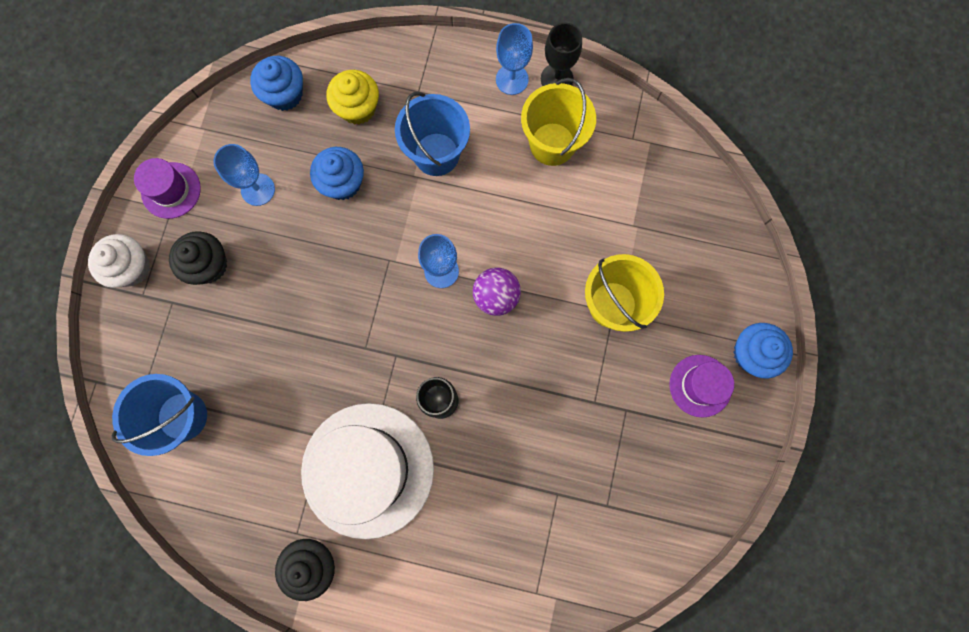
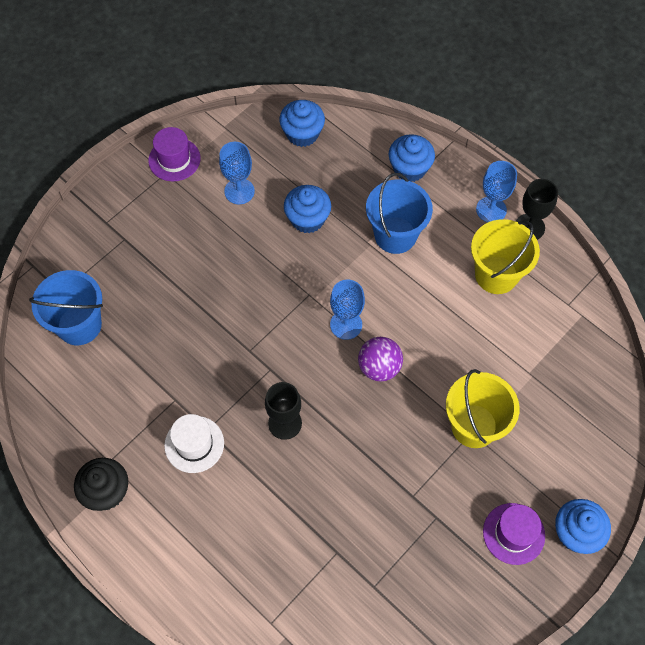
camera: 30 degrees right, 15 degrees down
white cupcake [88,234,150,288] -> none
black cupcake [169,231,227,285] -> none
white hat [301,403,434,539] -> white hat [164,414,224,473], size x0.48
yellow cupcake [326,70,379,125] -> none
none -> blue cupcake [389,134,435,182]

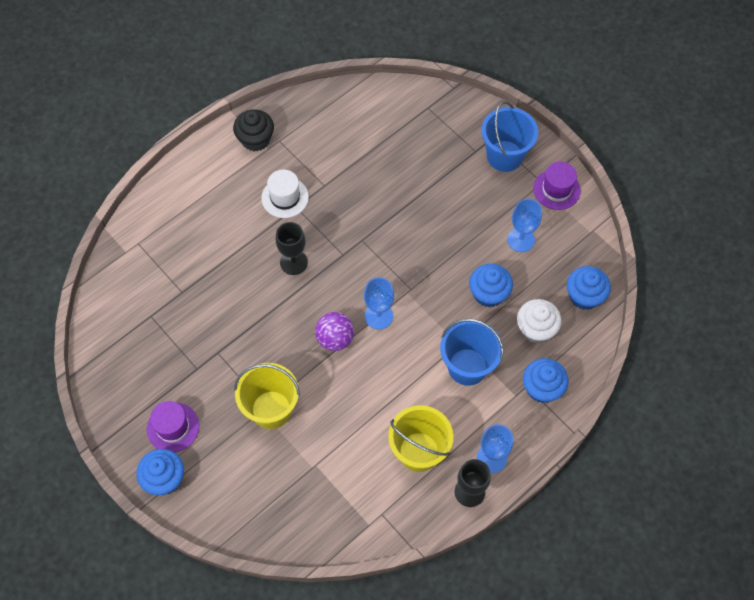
camera: 95 degrees right, 0 degrees up
blue bucket [29,270,103,345] -> blue bucket moved to [481,101,538,172]
none -> white cupcake [517,299,562,343]

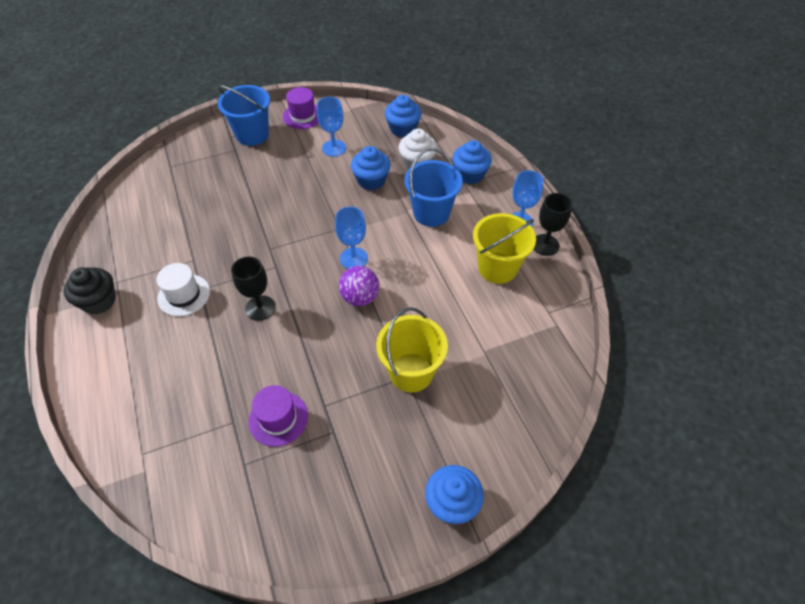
camera: 70 degrees left, 10 degrees down
purple hat [147,401,199,452] -> purple hat moved to [248,385,308,447]

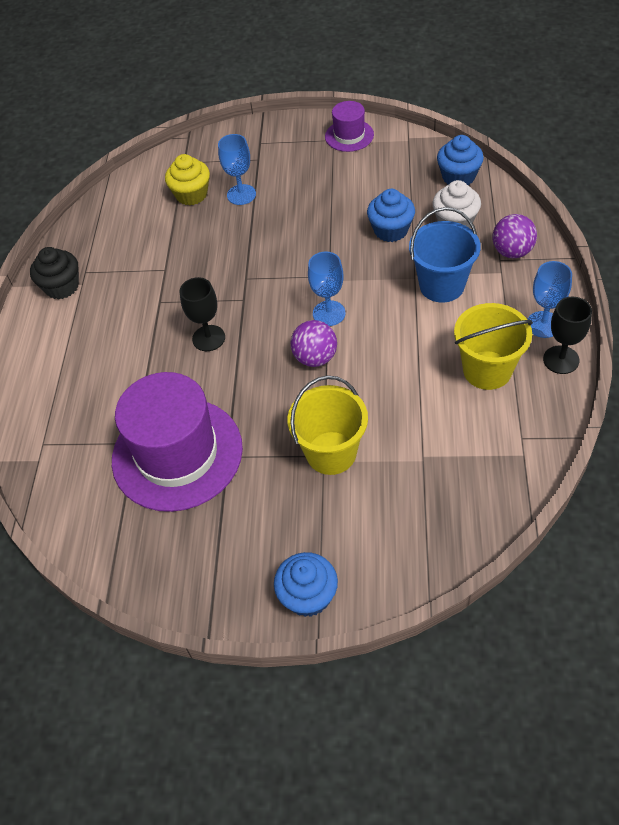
camera: 30 degrees right, 0 degrees up
white hat [157,263,210,316] -> none
blue bucket [218,85,270,146] -> none
purple hat [248,385,308,447] -> purple hat [112,372,243,512], size x2.07
blue goblet [317,97,346,157] -> blue goblet moved to [218,134,256,205]
blue cupcake [452,140,492,184] -> purple ball [492,214,537,258]
none -> yellow cupcake [165,154,210,206]

